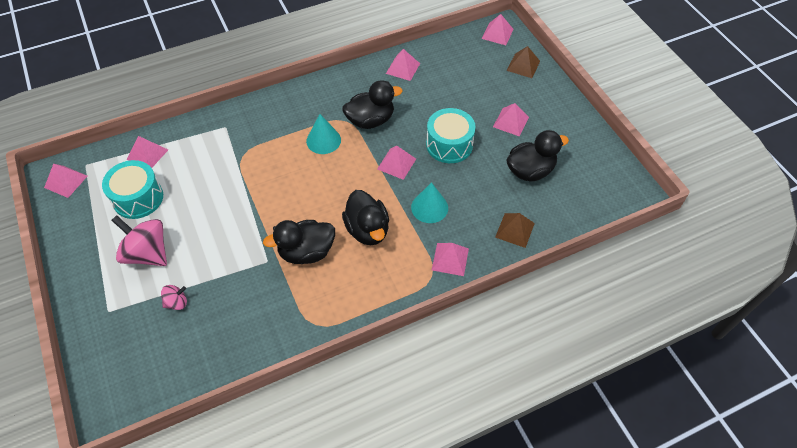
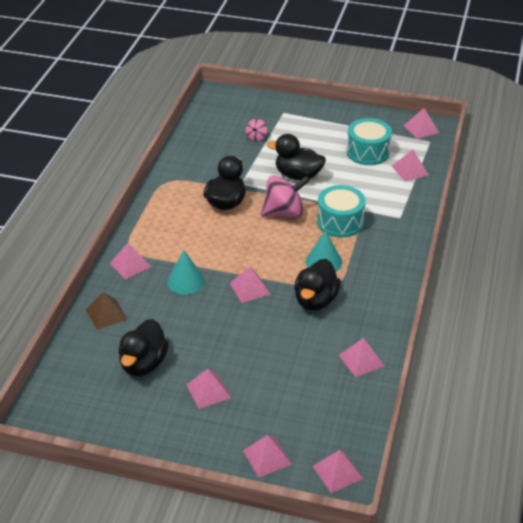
camera: 130 degrees right, 15 degrees down
pink spinning top [111,215,167,266] -> pink spinning top moved to [261,176,310,218]
black duck [342,190,389,245] -> black duck moved to [267,134,326,180]
turquoise drum [426,108,476,163] -> turquoise drum moved to [317,185,366,238]
brown pyramid [507,46,540,78] -> pink pyramid [243,435,292,477]

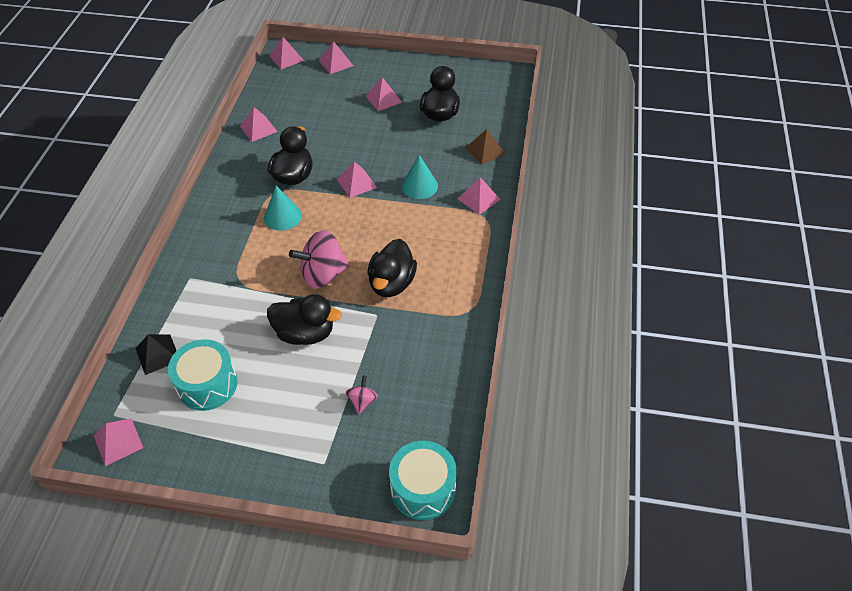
camera: 175 degrees right, 10 degrees up
turquoise drum [317,185,366,238] -> turquoise drum moved to [389,441,457,520]
pink pyramid [392,149,429,182] -> black pyramid [135,334,177,375]

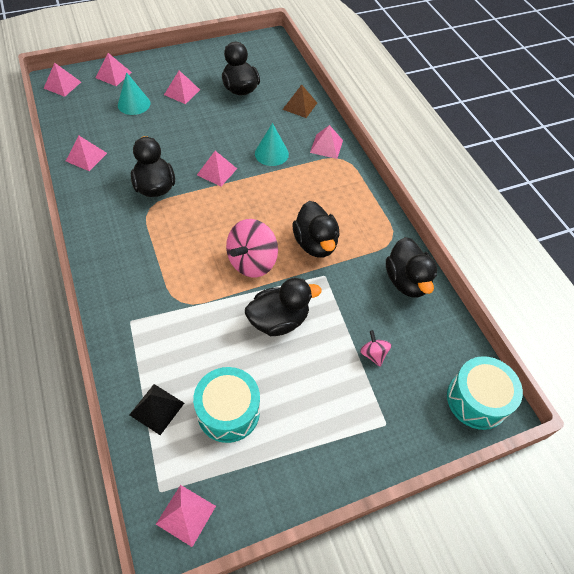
camera: 35 degrees left, 5 degrees up
turquoise cone [264,186,302,231] -> turquoise cone moved to [118,72,150,115]
none -> black duck [386,237,437,298]

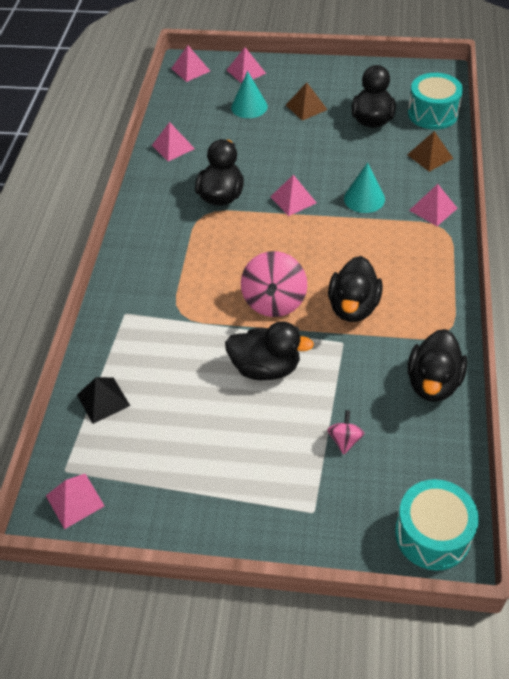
camera: 35 degrees right, 5 degrees down
pink pyramid [164,70,200,104] -> brown pyramid [286,82,328,121]
turquoise drum [193,367,260,443] -> turquoise drum moved to [408,73,463,129]
pink spinning top [226,219,278,277] -> pink spinning top turned 60 degrees counterclockwise [241,251,307,317]

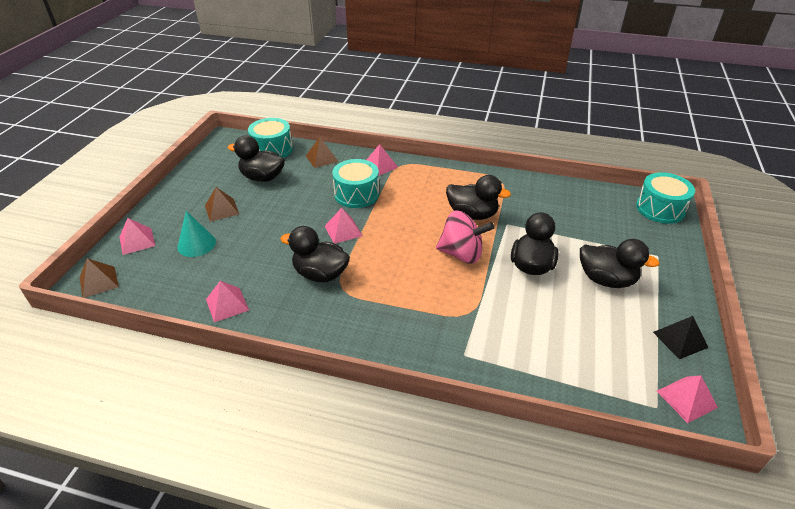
camera: 85 degrees left, 10 degrees down
black pyramid [77,377,130,424] -> black pyramid moved to [653,316,708,359]
pink pyramid [171,45,210,82] -> brown pyramid [80,258,119,298]
pink spinning top [327,410,365,455] -> none
turquoise cone [344,162,385,213] -> turquoise drum [332,159,379,208]
black duck [407,329,467,402] -> black duck moved to [580,239,660,288]

